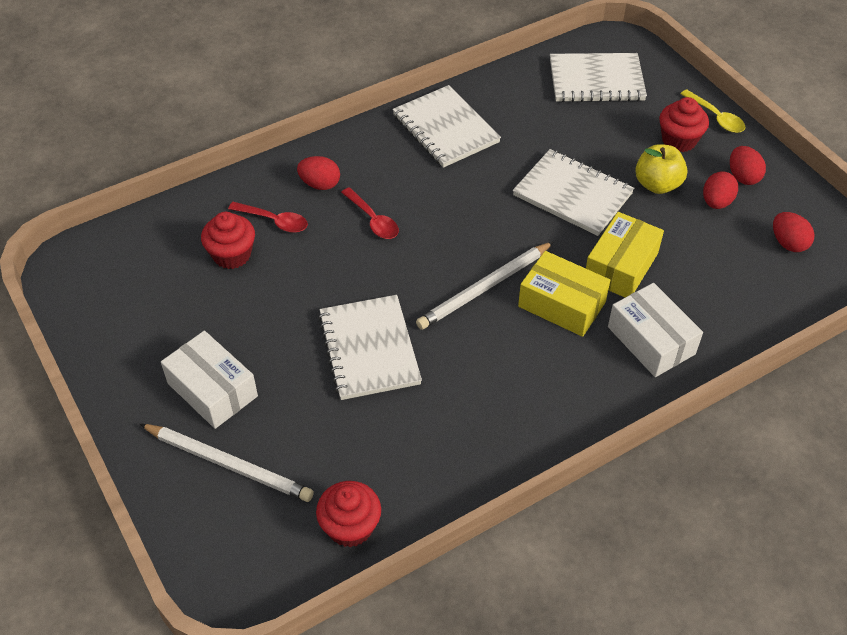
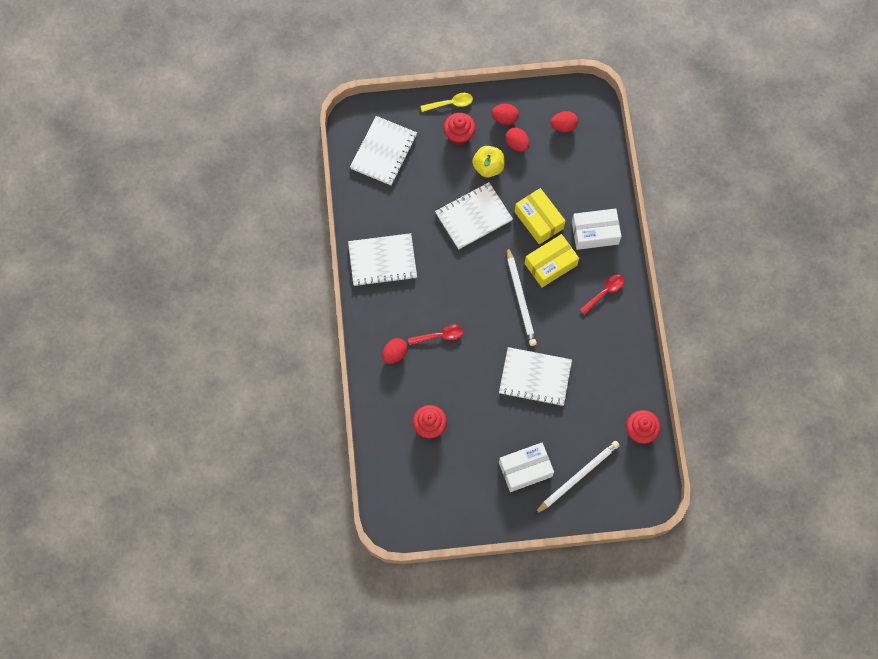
camera: 65 degrees left, 20 degrees up
red spoon [228,202,308,233] -> red spoon moved to [580,275,624,315]

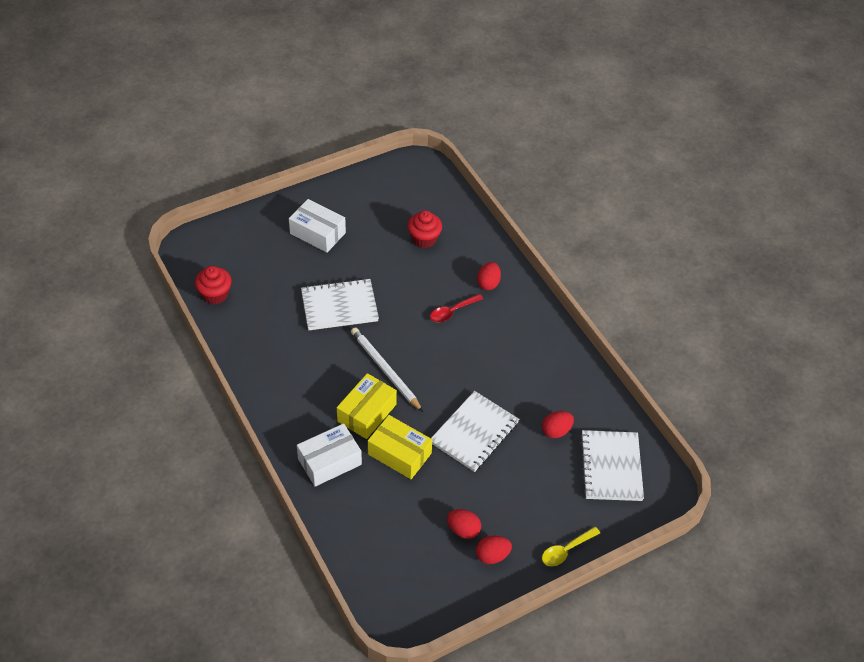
camera: 155 degrees right, 20 degrees down
white notebook [348,233,417,287] -> none
red cupcake [444,113,476,145] -> none
yellow apple [472,146,505,177] -> none
white box [499,443,554,492] -> white box turned 75 degrees clockwise [289,199,346,252]
white pencil [535,441,620,514] -> none
red egg [551,111,578,132] -> red egg moved to [542,411,574,438]
red spoon [580,275,624,315] -> none

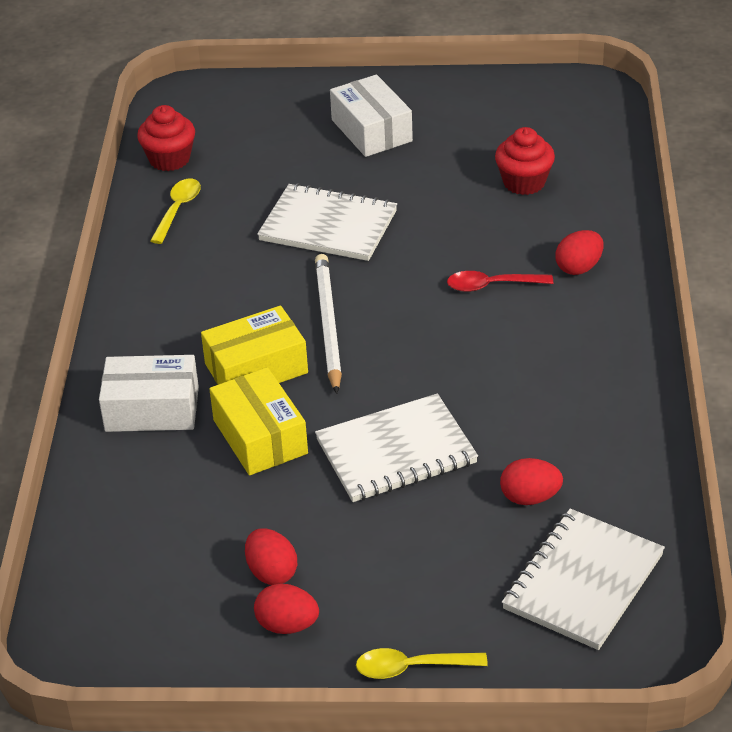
camera: 35 degrees right, 10 degrees down
none -> yellow spoon [150,179,201,244]

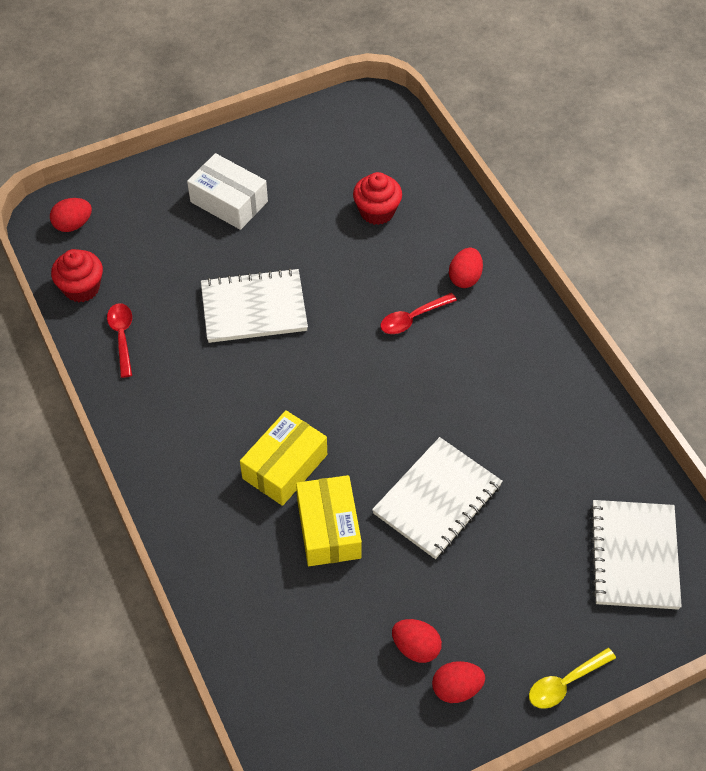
camera: 30 degrees left, 15 degrees up
white box [99,355,199,432] -> none
yellow spoon [150,179,201,244] -> red spoon [107,303,132,378]
yellow box [209,367,308,475] -> yellow box turned 45 degrees clockwise [296,475,362,566]
white pencil [315,254,342,394] -> none
red egg [500,458,563,505] -> red egg moved to [50,198,92,232]

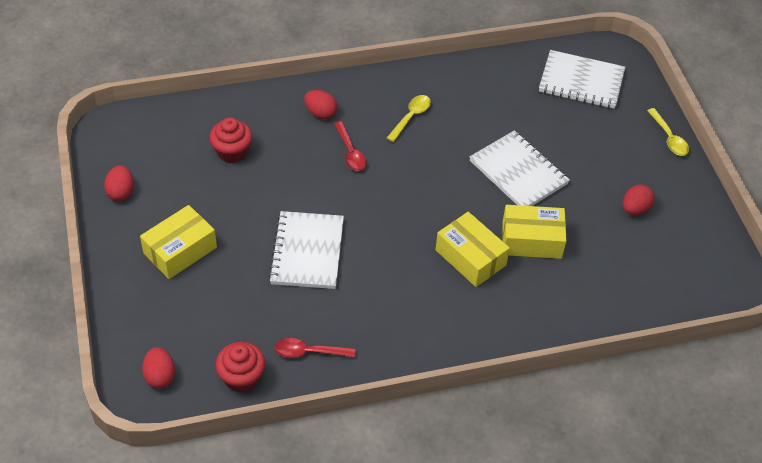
camera: 80 degrees left, 5 degrees down
white box [187,153,268,230] -> yellow box [140,205,217,279]
red egg [432,661,485,703] -> red egg moved to [104,165,134,201]
none -> yellow spoon [387,95,431,142]

